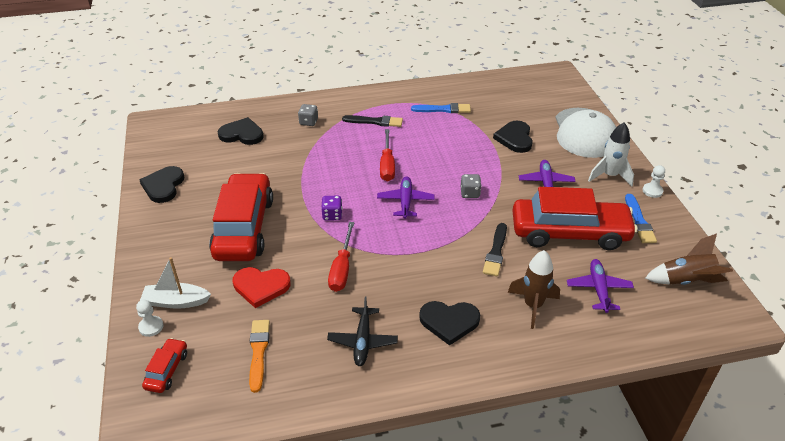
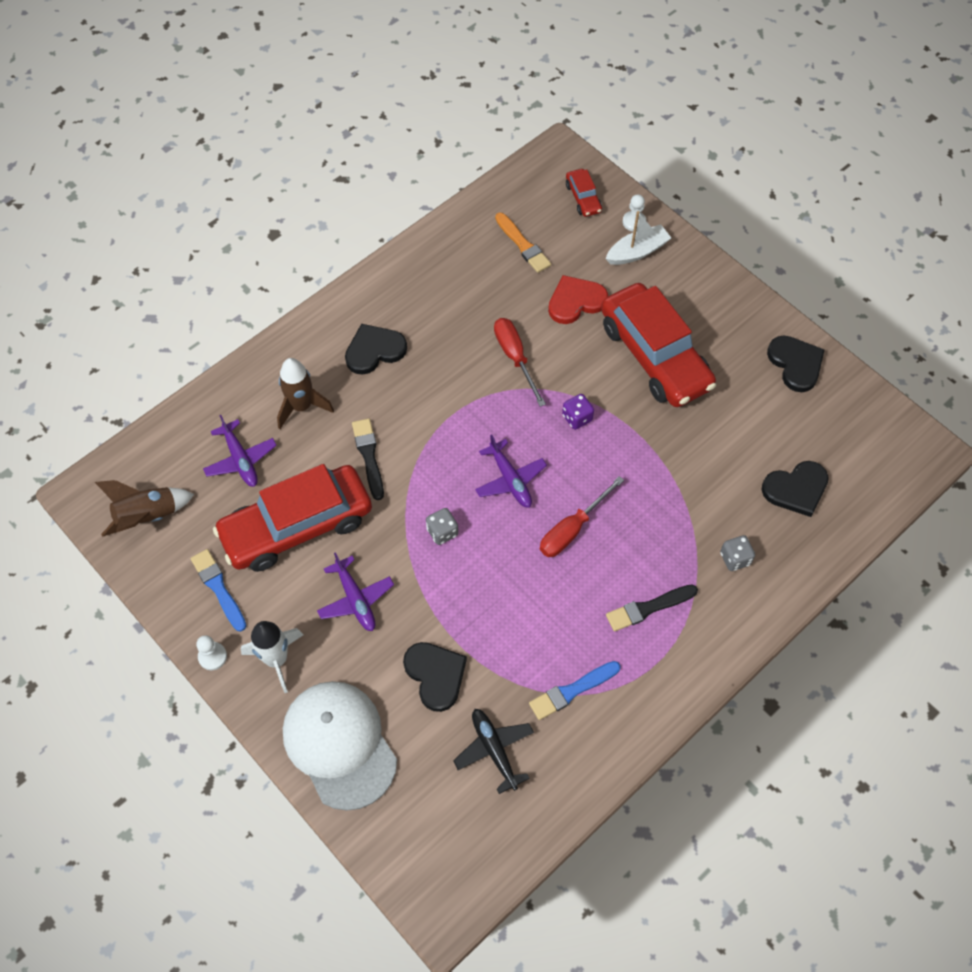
camera: 150 degrees right, 20 degrees up
black plane [327,296,398,366] -> black plane moved to [453,709,534,794]
red screwdriver [380,129,395,182] -> red screwdriver turned 105 degrees counterclockwise [540,476,624,557]

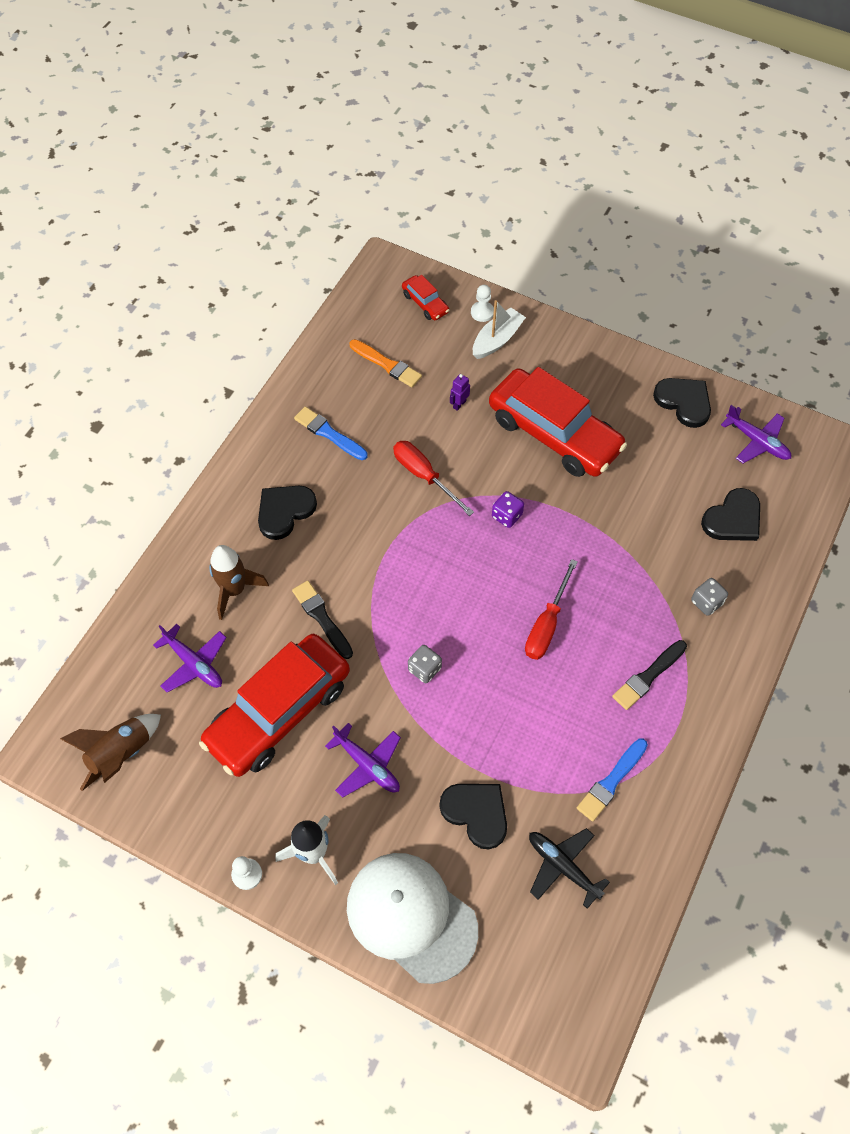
camera: 20 degrees left, 0 degrees up
blue brush [191,549,246,631] -> blue brush moved to [294,407,368,460]
purple plane [475,435,547,507] -> purple plane moved to [721,405,791,463]
red heart [548,275,608,324] -> purple robot [450,374,470,411]

